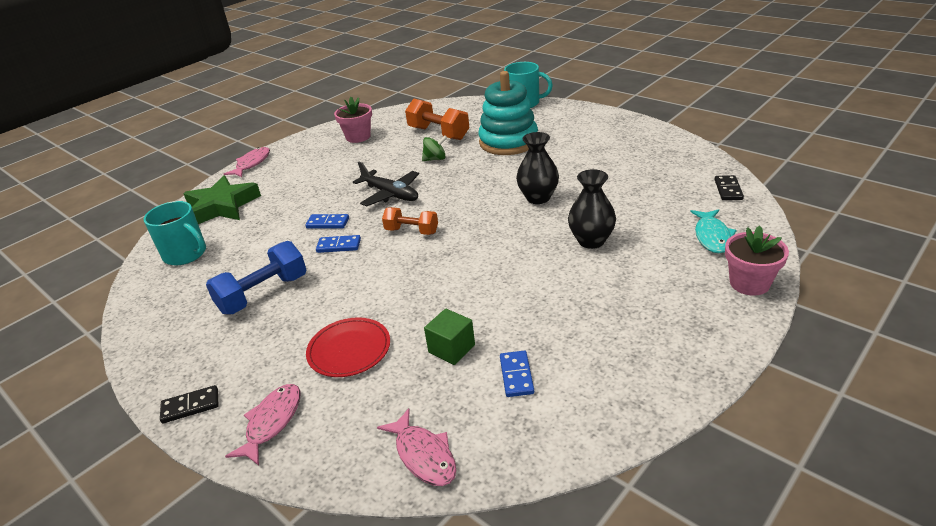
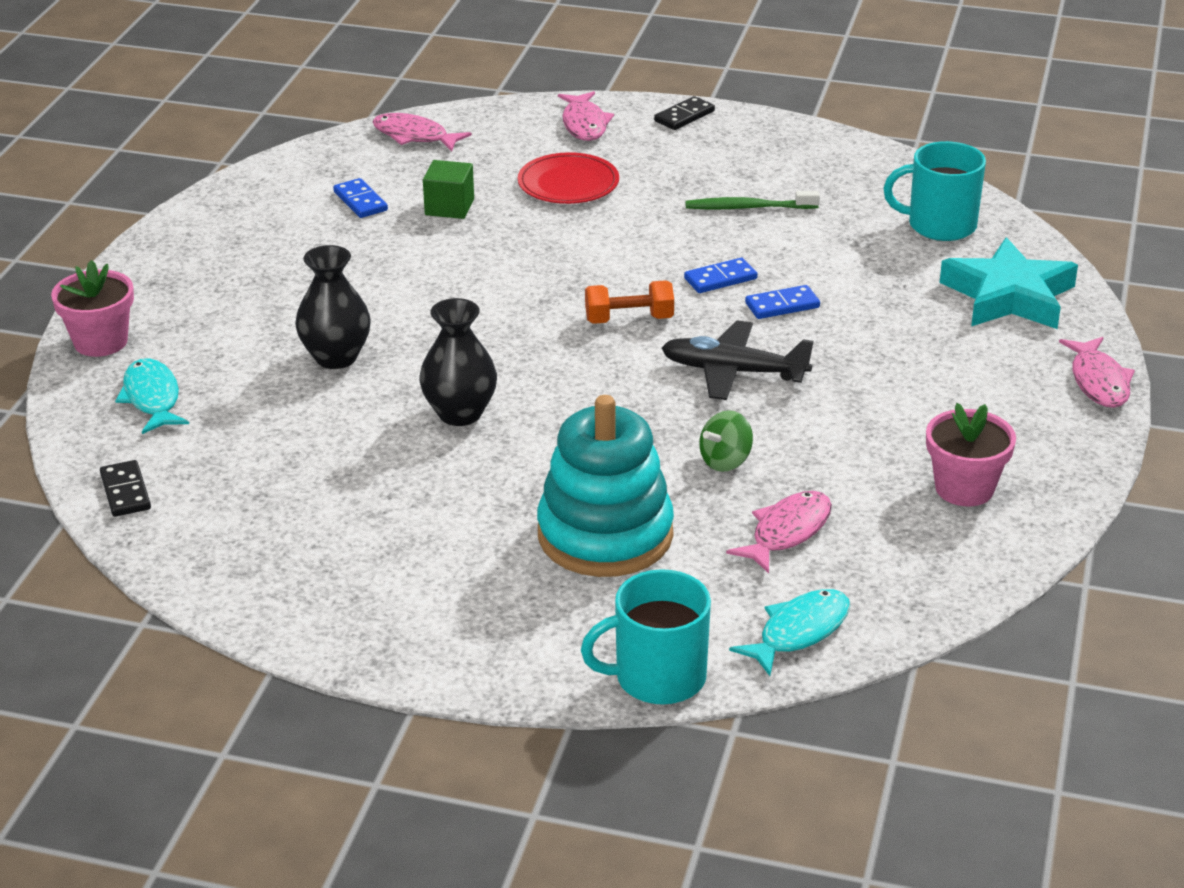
camera: 150 degrees right, 0 degrees up
green star [183,175,261,224] -> turquoise star [940,237,1078,329]
blue dumbbell [206,241,306,315] -> green toothbrush [685,191,820,209]
orange dumbbell [405,99,469,140] -> pink fish [726,491,832,573]
none -> turquoise fish [729,589,850,676]

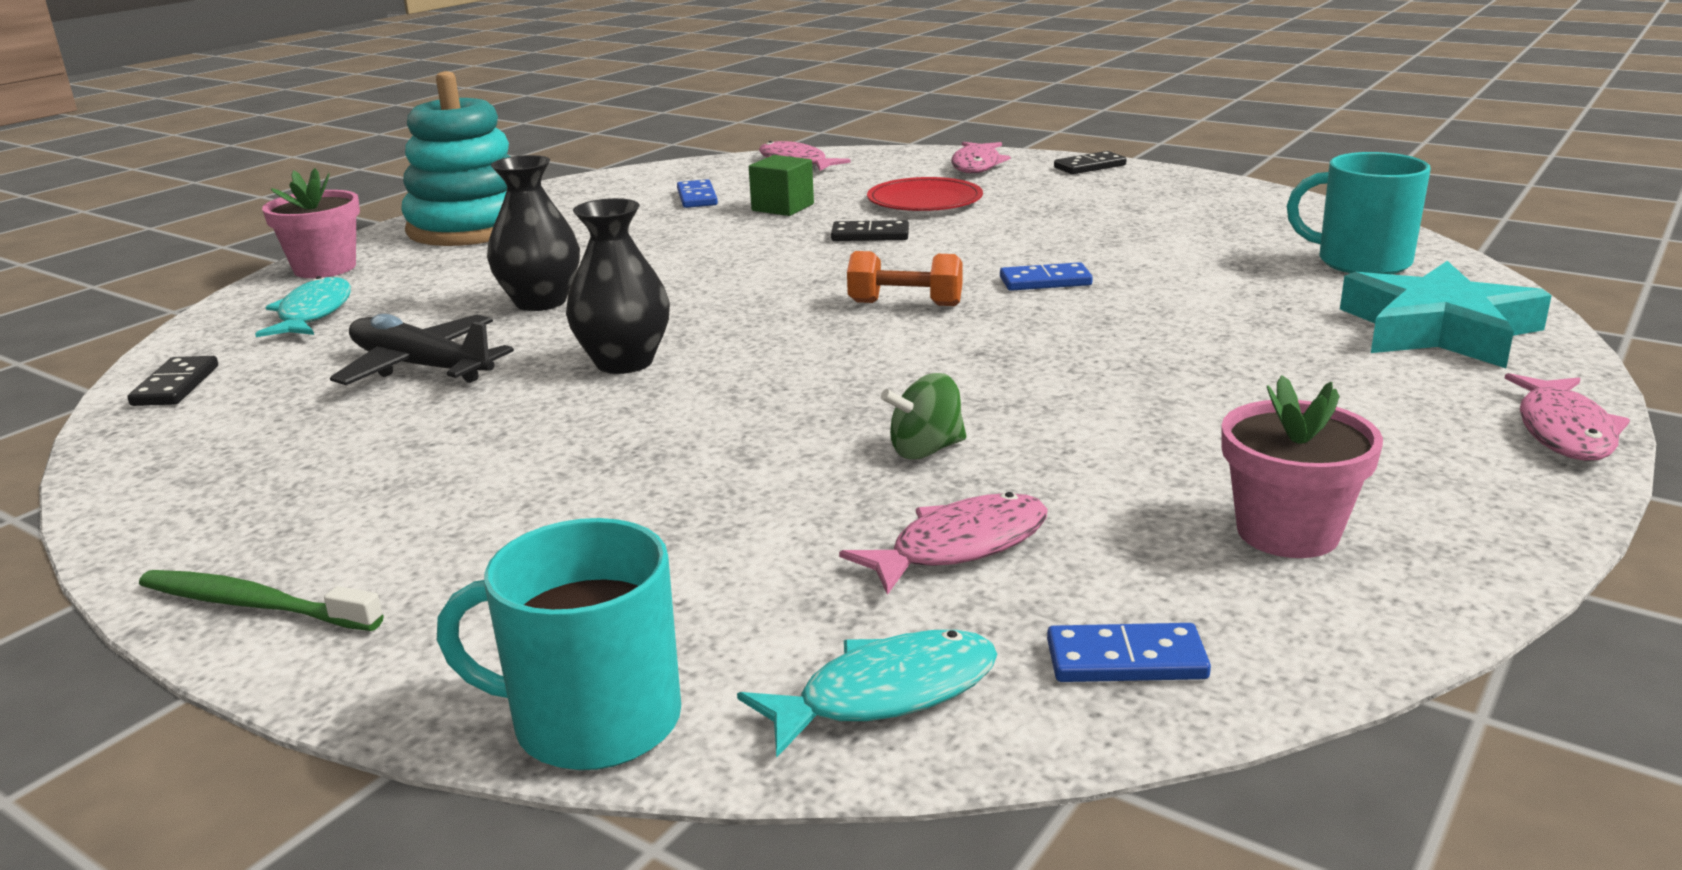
camera: 20 degrees right, 10 degrees down
turquoise stacking toy [537,395,674,577] -> turquoise stacking toy moved to [401,71,510,246]
black plane [661,320,814,400] -> black plane moved to [330,314,514,385]
green toothbrush [685,191,820,209] -> green toothbrush moved to [139,570,384,631]
blue domino [745,285,820,319] -> blue domino moved to [1047,623,1211,682]
none -> black domino [831,220,909,241]

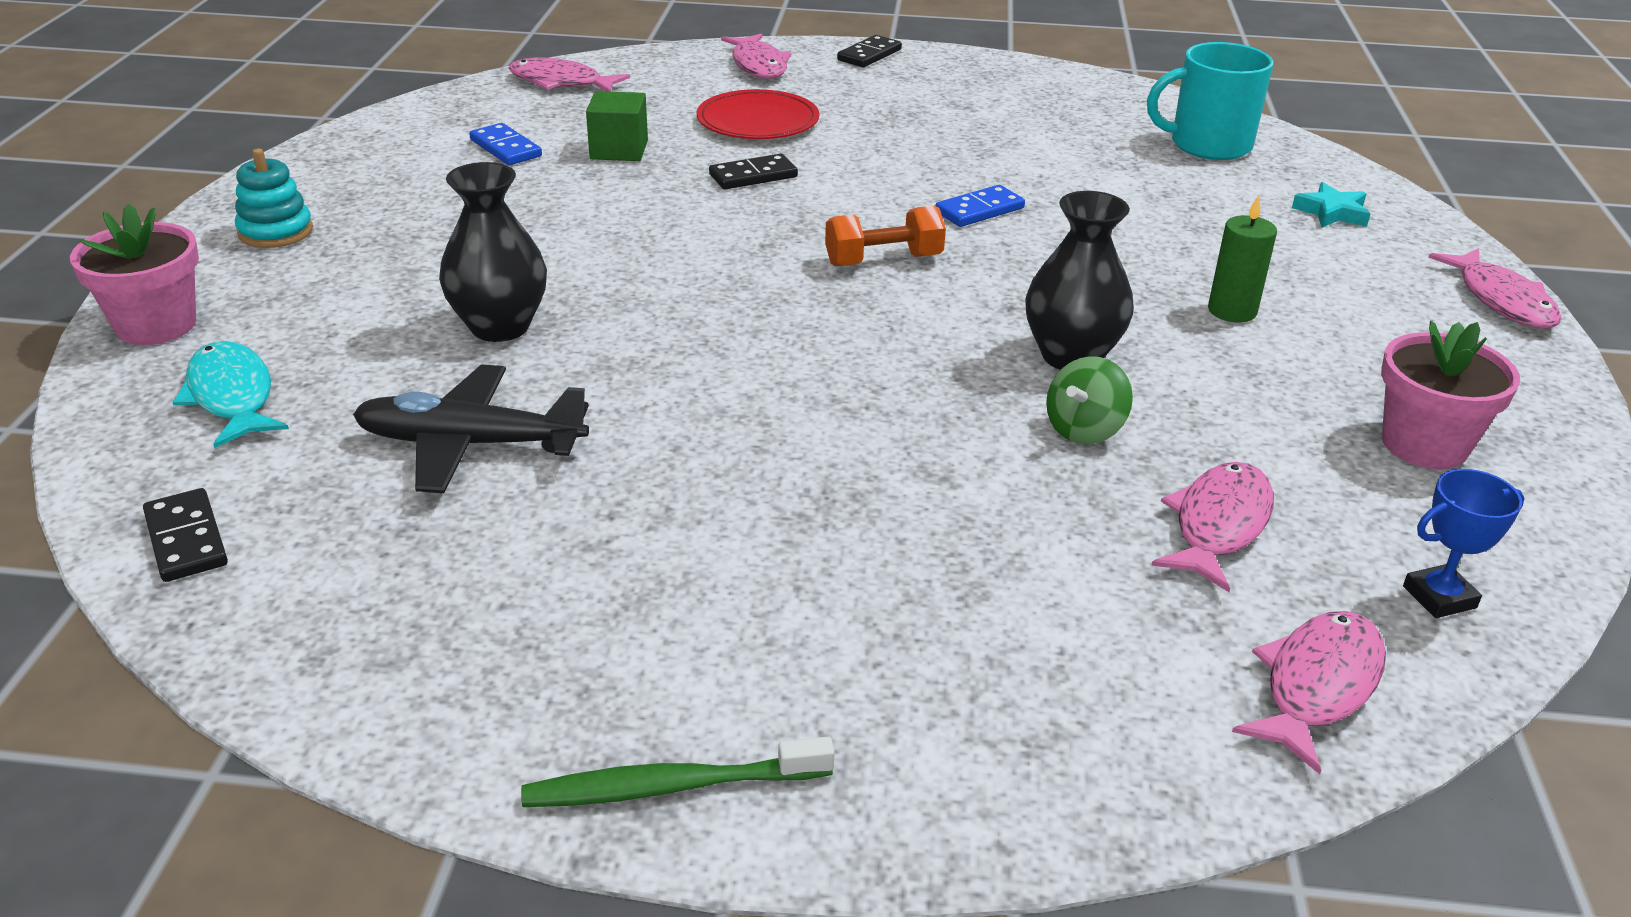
camera: 30 degrees left, 10 degrees up
turquoise stacking toy [401,71,510,246] -> turquoise stacking toy [235,148,313,248], size x0.47
turquoise mug [437,518,681,770] -> none
black vase [566,198,670,374] -> black vase moved to [1025,191,1134,370]
turquoise fish [737,630,997,757] -> pink fish [1232,611,1386,774]
blue domino [1047,623,1211,682] -> blue trophy [1403,469,1524,618]
turquoise star [1340,261,1552,368] -> turquoise star [1292,182,1371,227], size x0.45
none -> green candle [1208,195,1277,322]

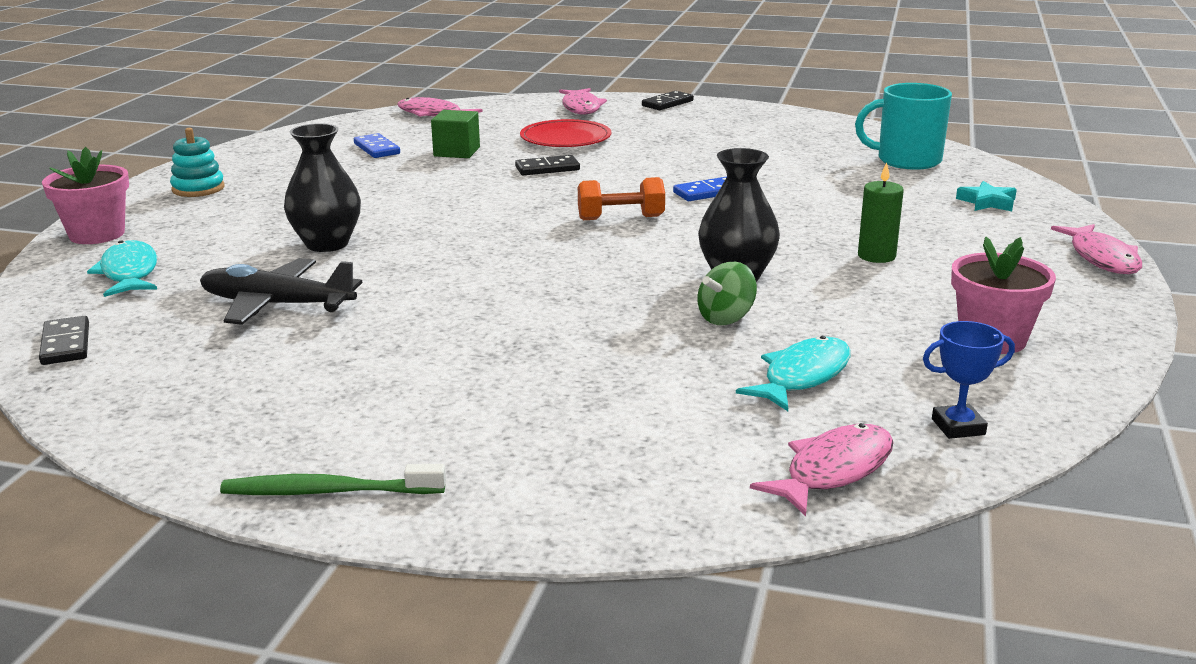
camera: 10 degrees right, 10 degrees down
pink fish [1151,462,1274,592] -> turquoise fish [736,336,851,411]

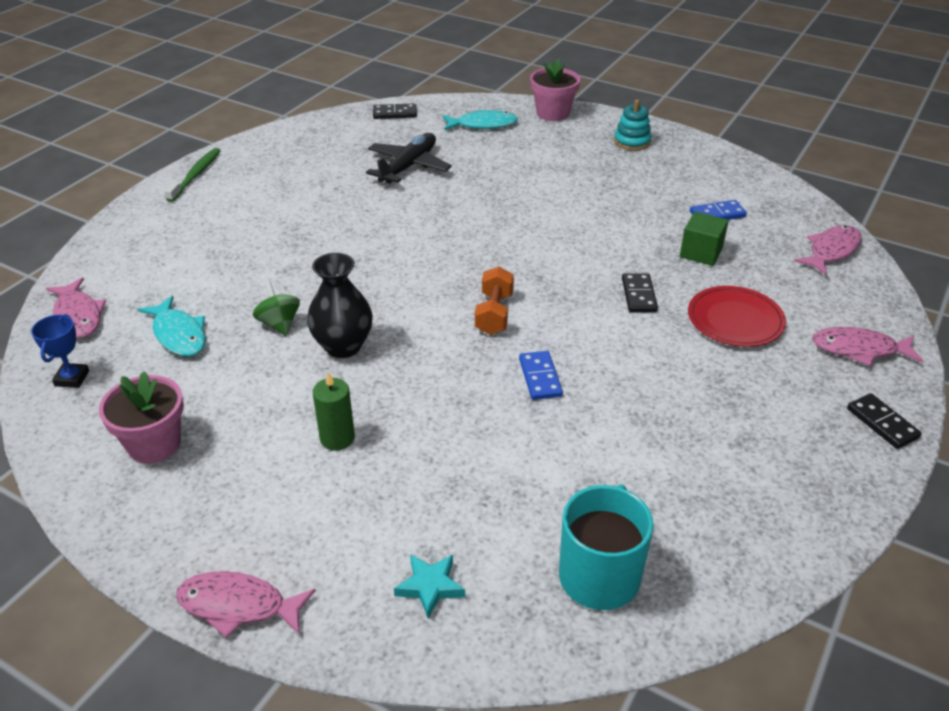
camera: 105 degrees right, 15 degrees up
black vase [284,123,361,252] -> none

